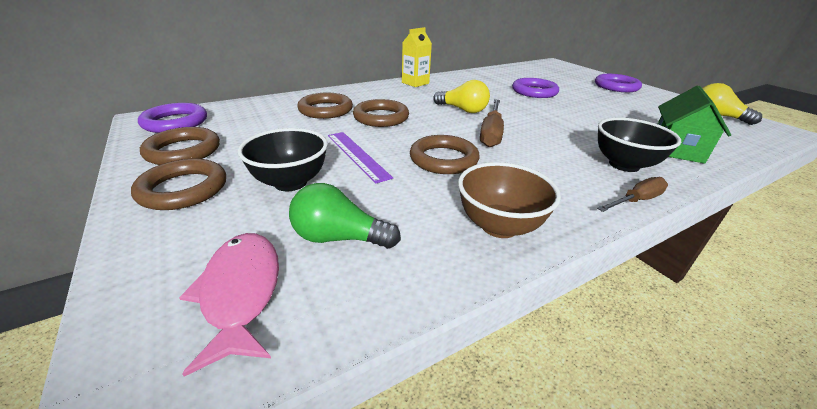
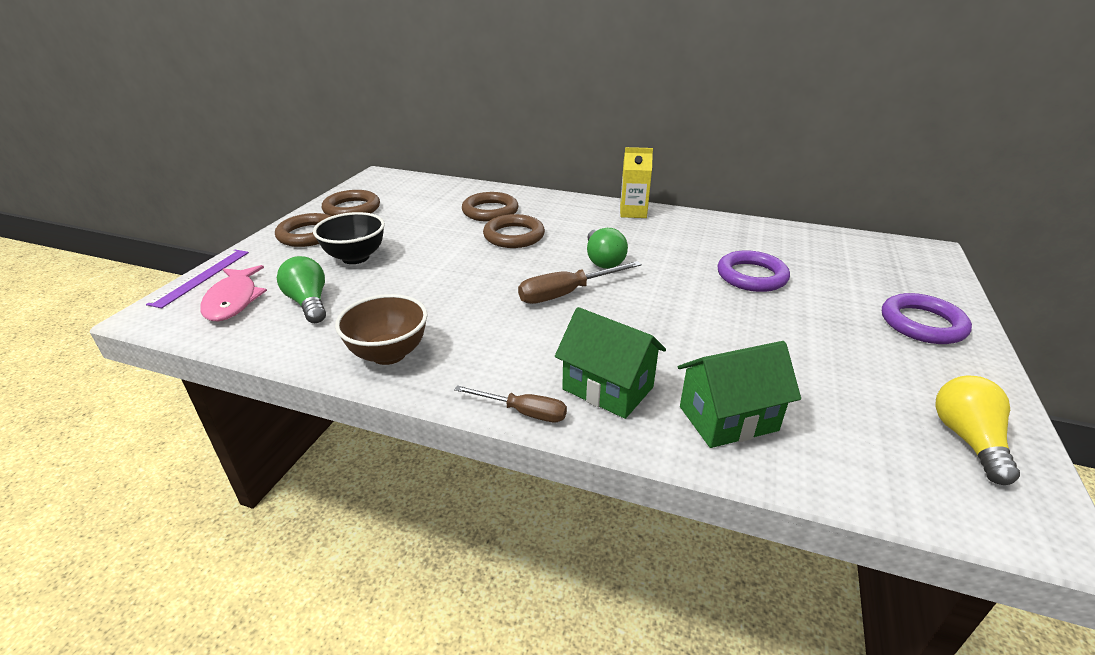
camera: 50 degrees right, 0 degrees up
purple ring [138,103,207,133] -> none
pink fish [179,233,279,377] -> pink fish turned 135 degrees clockwise [200,265,267,321]
purple ruler [328,132,393,184] -> purple ruler moved to [146,250,249,308]
brown ring [410,135,480,174] -> none
yellow light bulb [433,80,490,113] -> green light bulb [587,228,628,269]
black bowl [598,118,681,172] -> green house [555,307,666,419]

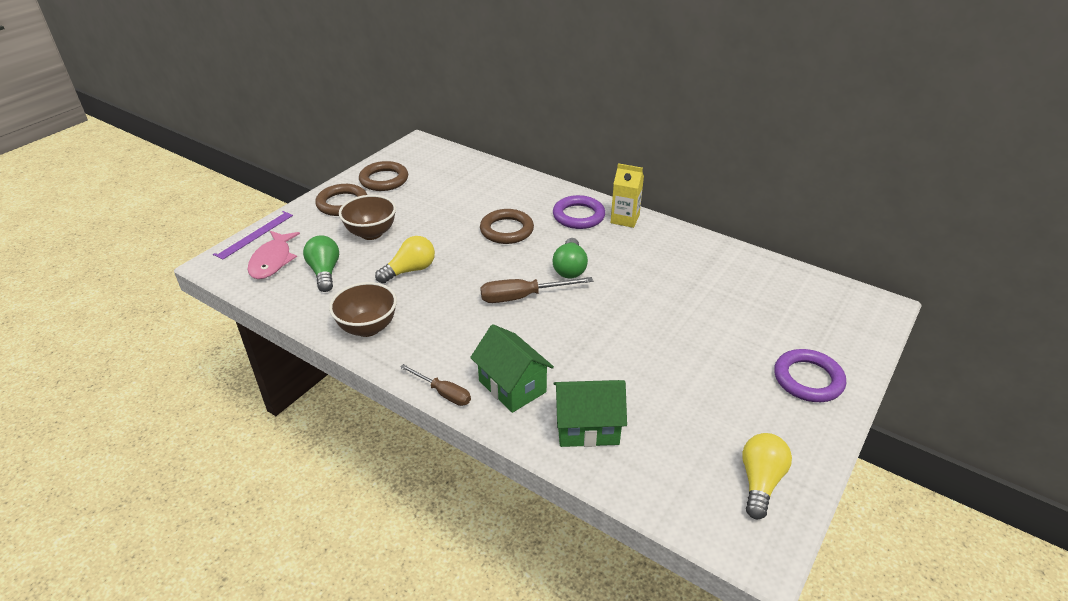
camera: 15 degrees right, 5 degrees up
black bowl [313,212,385,264] -> brown bowl [339,195,396,240]
brown ring [462,192,519,222] -> none
purple ring [718,250,790,292] -> purple ring moved to [553,195,605,229]
none -> yellow light bulb [375,236,435,283]

